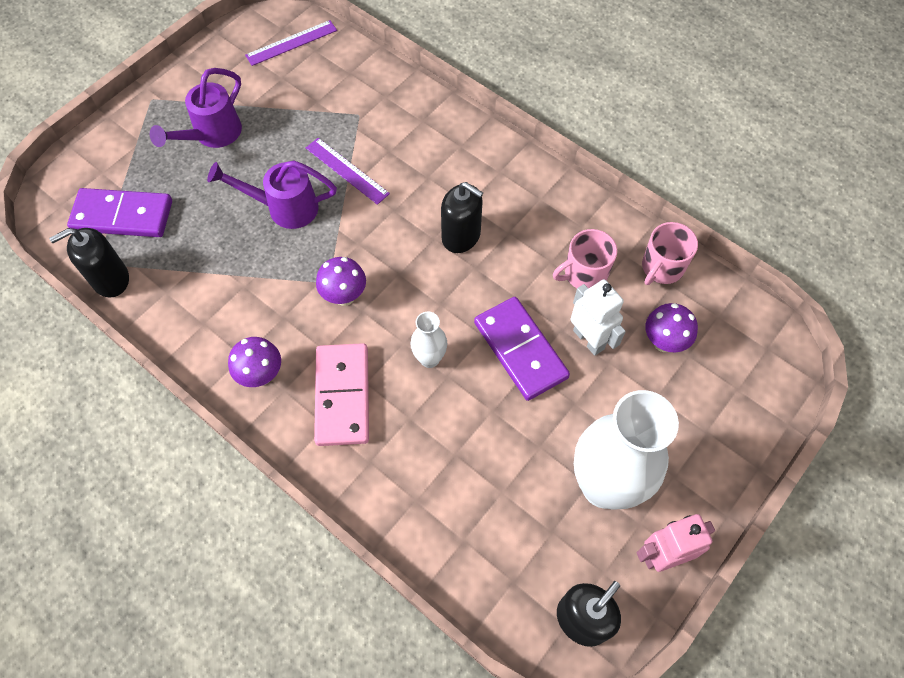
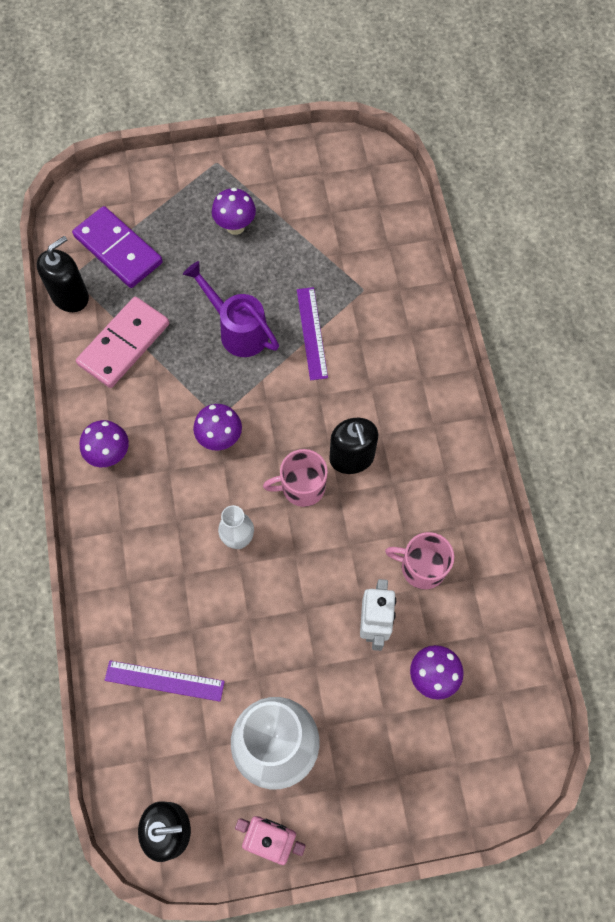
camera: 40 degrees right, 5 degrees up
black soap dispenser [49,228,129,297] -> black soap dispenser turned 120 degrees clockwise [37,236,89,312]
purple watering can [150,68,242,148] -> purple mushroom [212,188,256,235]
purple ruler [245,20,337,66] -> purple ruler moved to [105,660,225,702]
pink domino [314,343,369,446] -> pink domino moved to [76,297,169,388]
purple domino [474,297,570,401] -> none
pink mug [642,222,698,285] -> pink mug moved to [263,449,328,507]

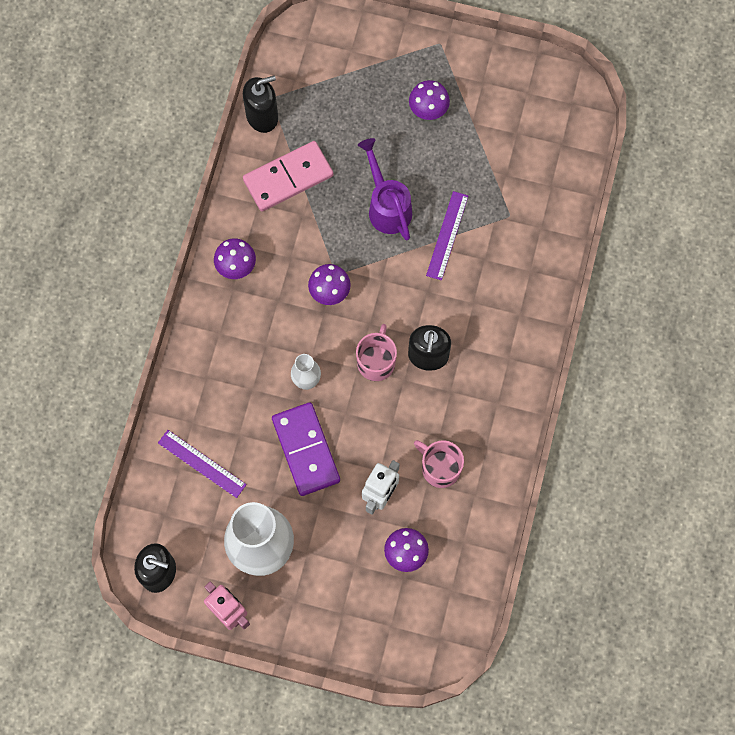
camera: 25 degrees right, 5 degrees up
purple domino [72,206,163,288] -> purple domino moved to [272,402,340,496]
pink mug [263,449,328,507] -> pink mug turned 90 degrees clockwise [356,324,397,381]

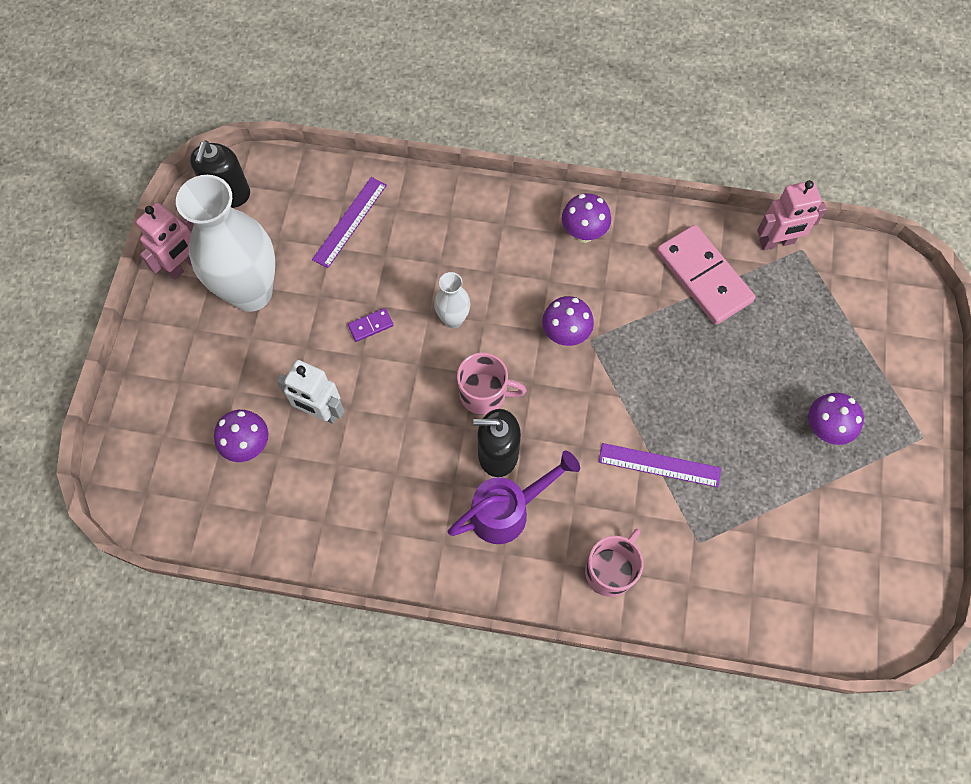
camera: 85 degrees right, 5 degrees down
black soap dispenser [243,75,278,133] -> pink robot [757,180,827,250]
purple domino [272,402,340,496] -> purple domino [348,308,393,342], size x0.41
purple watering can [358,138,412,240] -> purple watering can moved to [448,451,580,544]
pink mug [414,440,464,488] -> pink mug moved to [585,529,643,597]

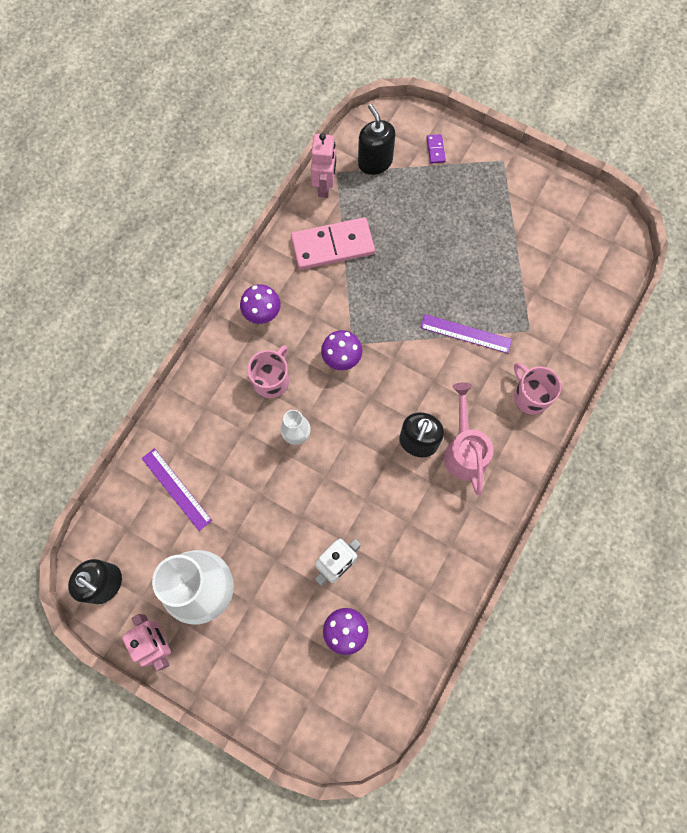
camera: 70 degrees left, 5 degrees up
purple domino [348,308,393,342] -> purple domino moved to [427,134,446,164]
purple watering can [448,451,580,544] -> pink watering can [444,382,493,495]
pink mug [457,353,527,415] -> pink mug moved to [247,345,289,398]
purple ruler [599,443,721,487] -> purple ruler turned 75 degrees clockwise [420,314,512,353]
purple mushroom [808,393,864,445] -> none
none -> black soap dispenser [358,104,395,175]

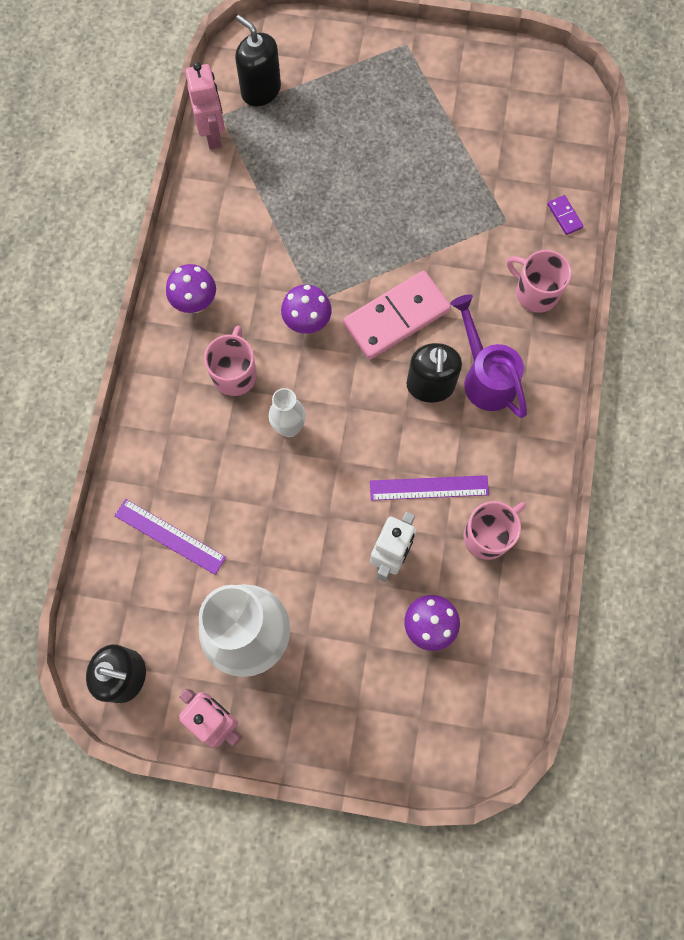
camera: 20 degrees left, 0 degrees up
pink domino [291,217,375,270] -> pink domino moved to [343,271,451,360]
purple ruler [420,314,512,353] -> purple ruler moved to [370,475,489,501]
purple domino [427,134,446,164] -> purple domino moved to [547,195,583,235]
pink watering can [444,382,493,495] -> purple watering can [450,294,527,418]
none -> pink mug [464,501,526,560]

